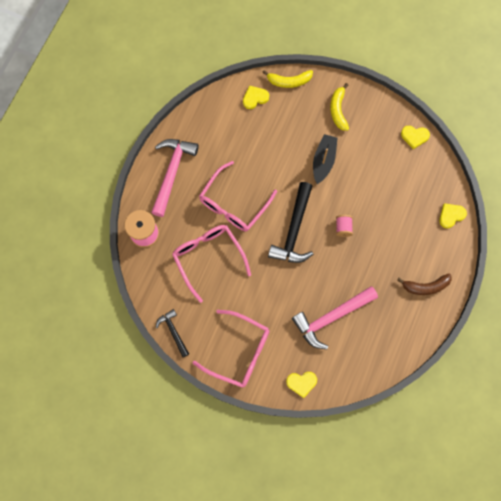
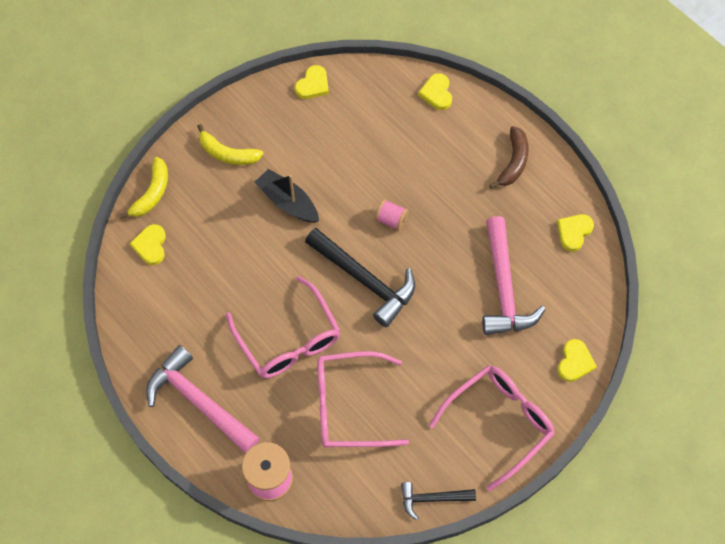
camera: 65 degrees left, 10 degrees down
none -> yellow heart [557,214,594,252]

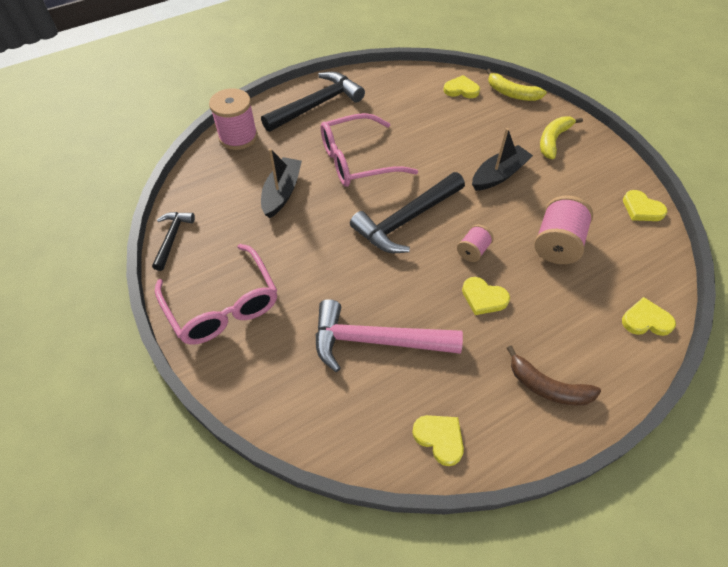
camera: 100 degrees right, 10 degrees down
pink hammer [146,345,260,454] -> black hammer [261,72,365,132]
pink glasses [317,351,409,448] -> black boat [261,148,302,218]
yellow heart [558,339,597,382] -> yellow heart moved to [462,277,510,315]
none -> pink spool [534,195,593,264]

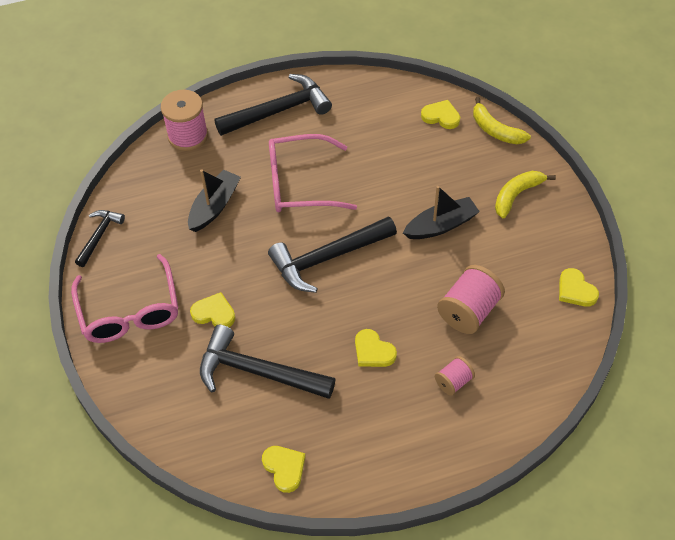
camera: 15 degrees right, 0 degrees up
pink hammer [315,299,463,372] -> black hammer [200,325,335,399]
pink spool [457,224,494,262] -> pink spool moved to [435,356,475,396]
brown banana [507,346,601,406] -> none
yellow heart [622,297,676,336] -> yellow heart moved to [190,292,235,327]

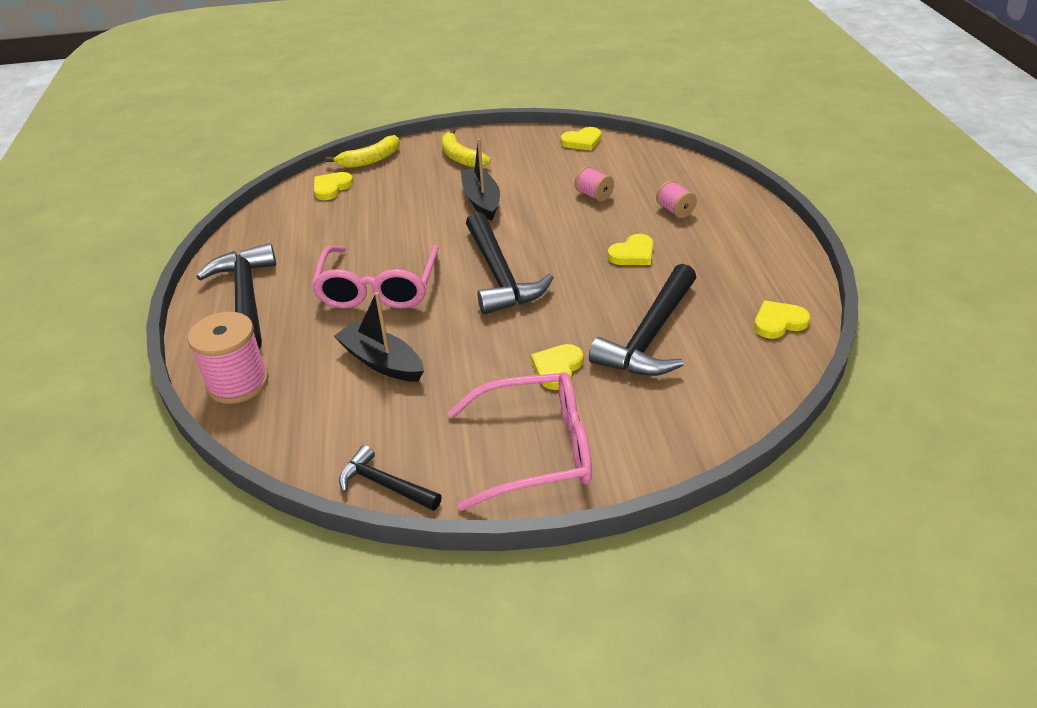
camera: 80 degrees left, 15 degrees down
pink spool [437,265,505,334] -> pink spool [575,166,614,202], size x0.56

